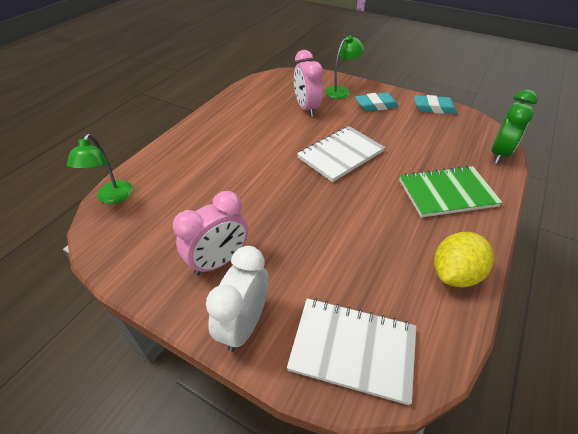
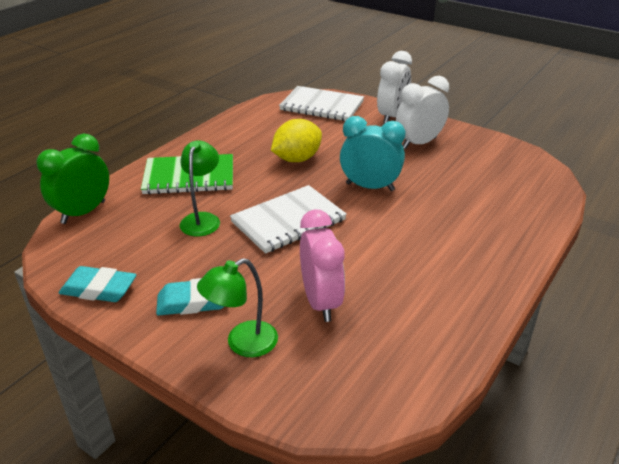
camera: 175 degrees left, 10 degrees down
green lamp [67,134,133,204] -> green lamp moved to [180,140,220,236]
pink clock [173,191,248,275] -> white clock [396,76,449,149]
yellow lemon [434,232,494,287] -> yellow lemon moved to [271,119,322,162]
none -> turquoise clock [340,116,405,191]

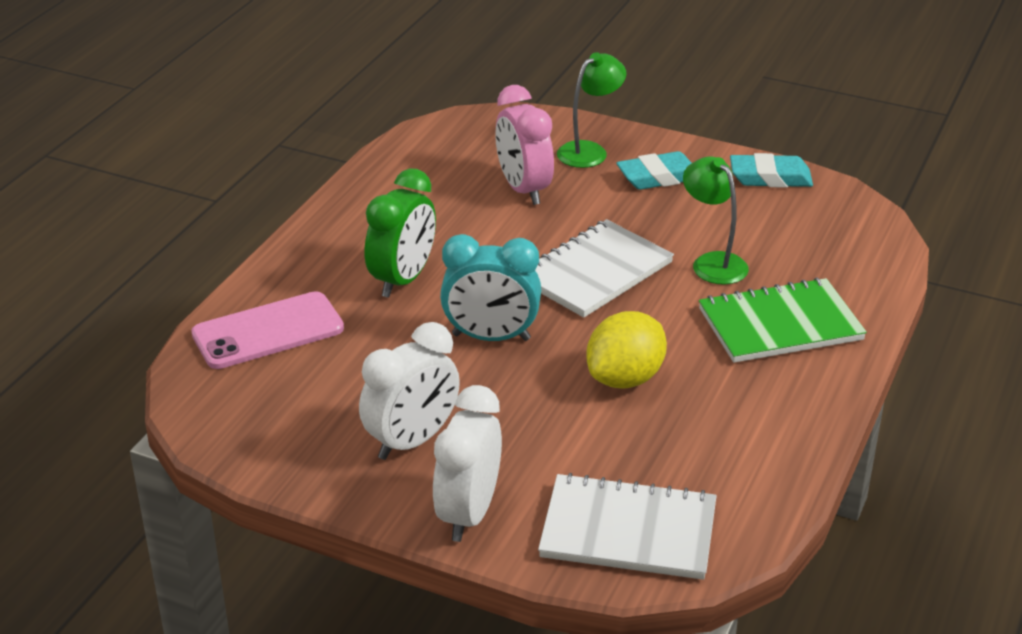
camera: 170 degrees right, 0 degrees up
green clock [36,134,109,224] -> green clock moved to [365,169,436,298]
green lamp [180,140,220,236] -> green lamp turned 150 degrees clockwise [683,156,749,285]
none -> pink phone [191,291,344,369]

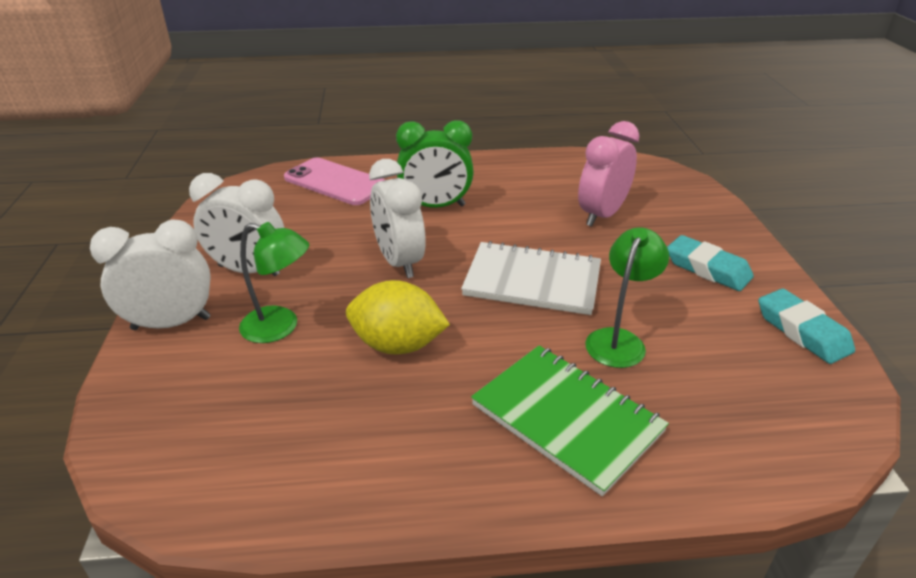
camera: 60 degrees right, 0 degrees up
turquoise clock [440,234,541,341] -> white clock [369,159,425,278]
white notebook [538,473,716,580] -> none
green lamp [557,52,626,168] -> green lamp moved to [239,222,309,343]

